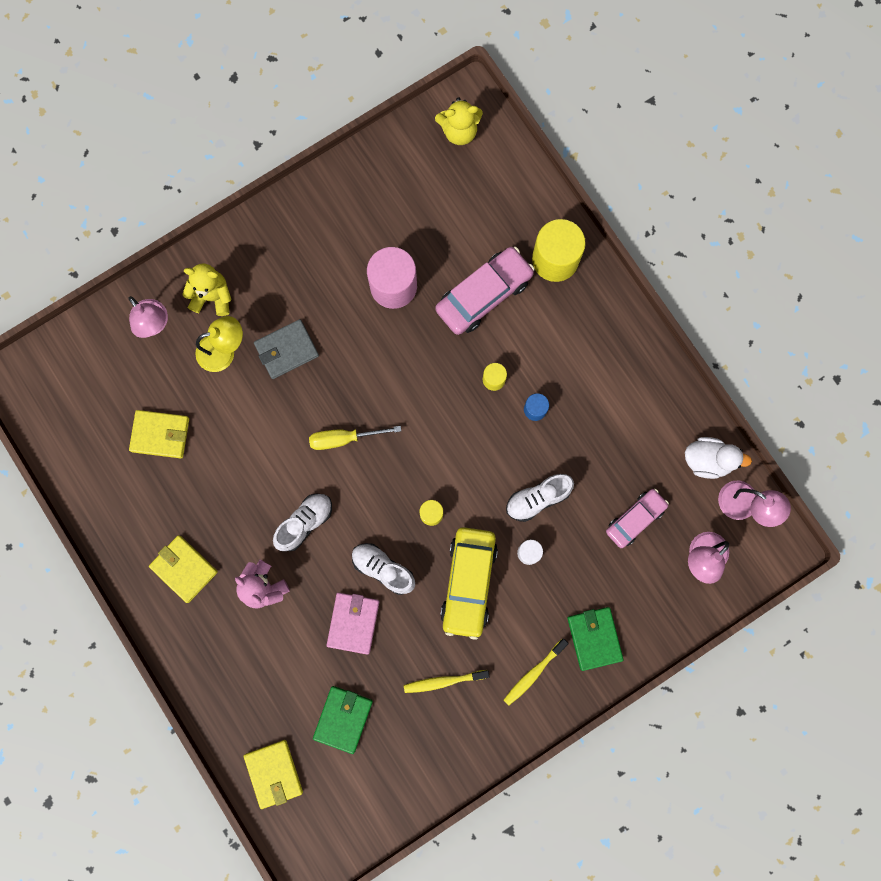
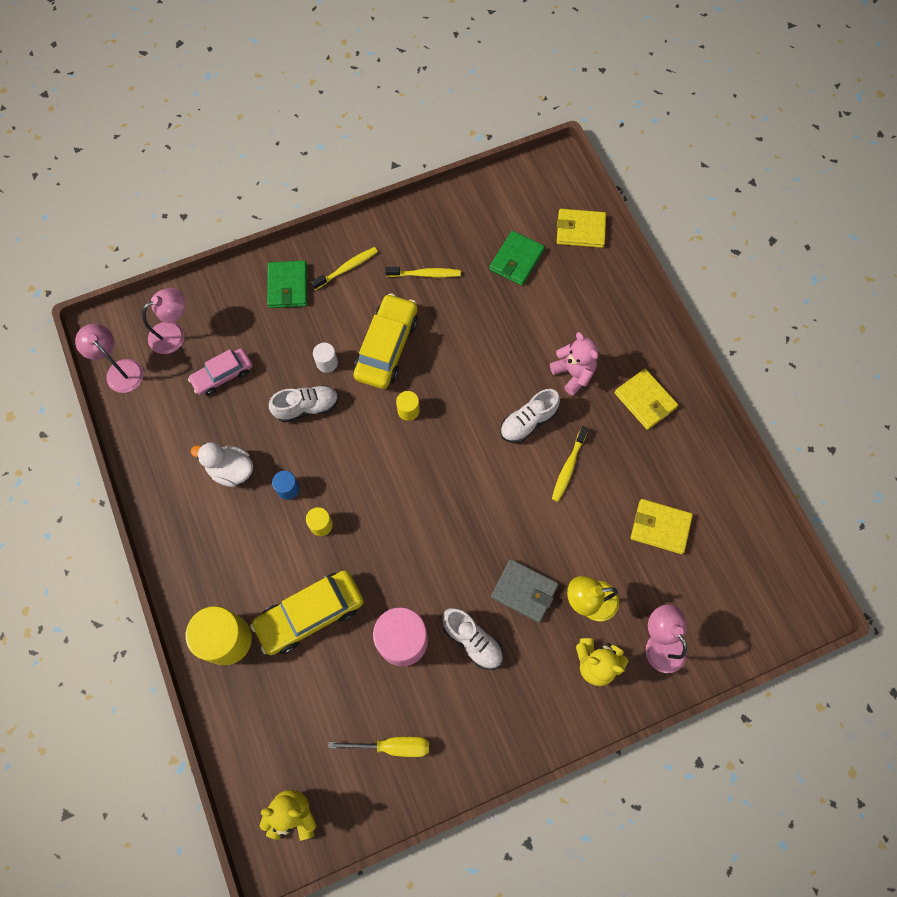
camera: 170 degrees left, 10 degrees down
yellow wallet [244,740,303,809] -> yellow wallet turned 75 degrees counterclockwise [557,209,606,248]
grey wallet [254,319,319,379] -> grey wallet turned 45 degrees clockwise [491,559,559,623]
yellow screwdriver [309,426,401,450] -> yellow screwdriver moved to [328,737,429,757]
pink wallet [327,593,379,655] -> none
white shoe [352,543,415,595] -> white shoe moved to [442,608,503,670]
pink car [435,247,535,335] -> yellow car [250,570,364,655]
white duck [685,437,752,479] -> white duck moved to [191,442,253,487]
none -> yellow toothbrush [552,426,588,502]

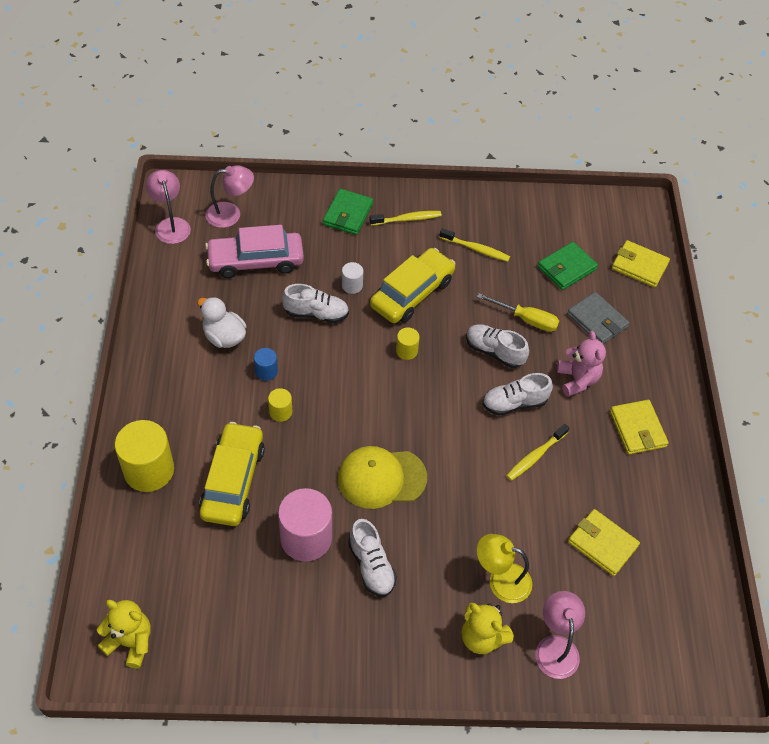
camera: 20 degrees right, 15 degrees down
pink car [188,348,253,395] -> pink car [205,225,304,278], size x1.59
yellow car [250,570,364,655] -> yellow car turned 105 degrees clockwise [199,422,265,526]
yellow screwdriver [328,737,429,757] -> yellow screwdriver moved to [477,293,559,332]
grey wallet [491,559,559,623] -> grey wallet moved to [567,292,630,344]
none -> yellow cap [338,446,427,509]
none -> white shoe [466,324,529,368]

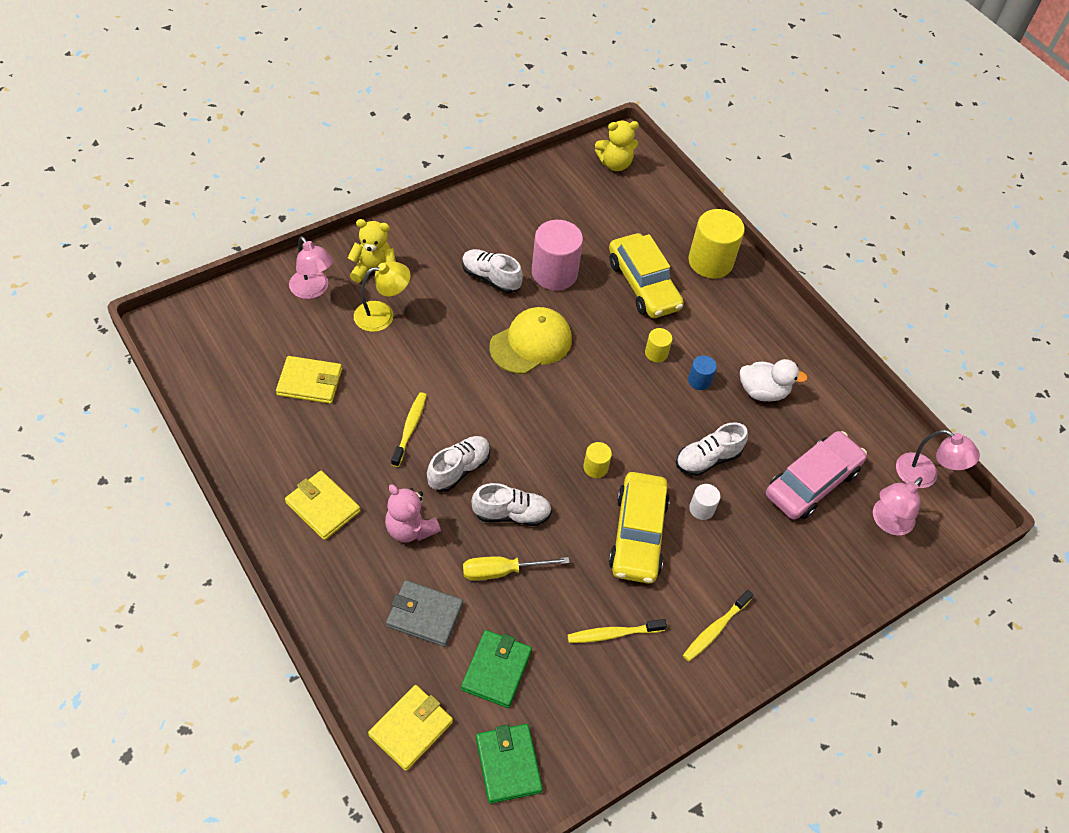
camera: 145 degrees right, 0 degrees up
green wallet [323,189,373,235] -> green wallet moved to [476,724,543,804]
yellow wallet [612,240,670,287] -> yellow wallet turned 45 degrees counterclockwise [368,685,453,771]

